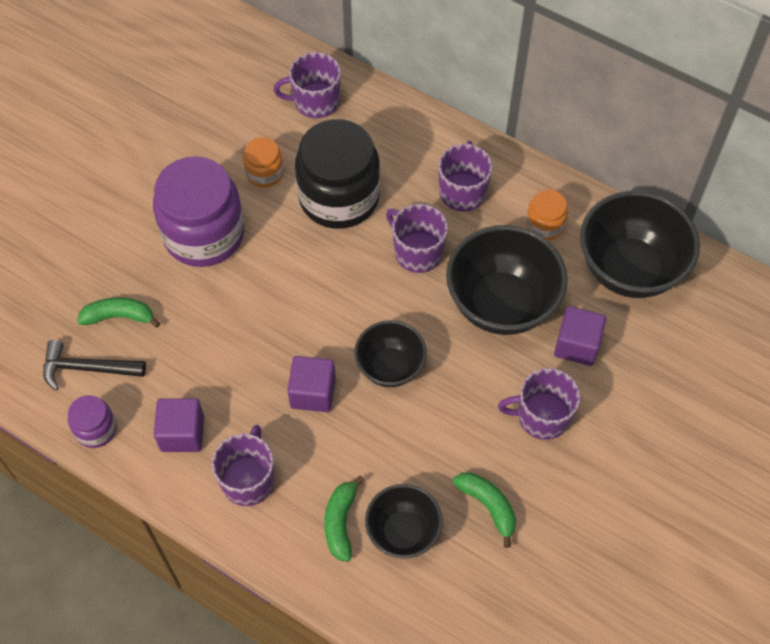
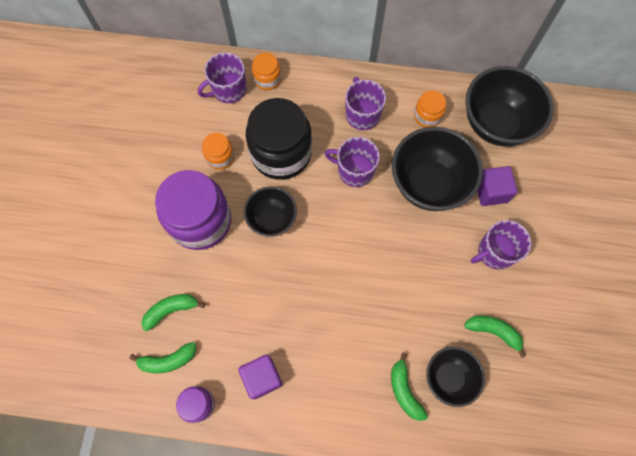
camera: 25 degrees left, 10 degrees up
black hammer [43,340,146,391] -> green banana [129,342,196,373]
purple mug [212,425,274,506] -> none
purple cube [287,356,336,412] -> none
black bowl [354,320,427,387] -> black bowl moved to [244,187,297,237]
none -> orange jar [252,53,281,90]

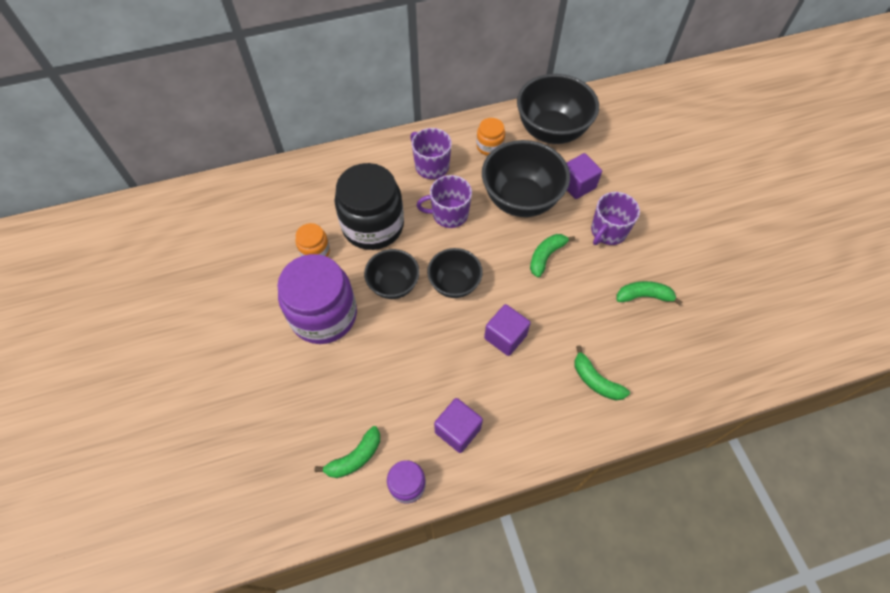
camera: 25 degrees left, 10 degrees down
green banana [142,294,205,331] -> green banana moved to [530,234,575,277]
purple mug [198,52,247,103] -> none
orange jar [252,53,281,90] -> none
black bowl [426,347,485,407] -> black bowl moved to [427,248,483,298]
none -> purple cube [484,304,531,356]

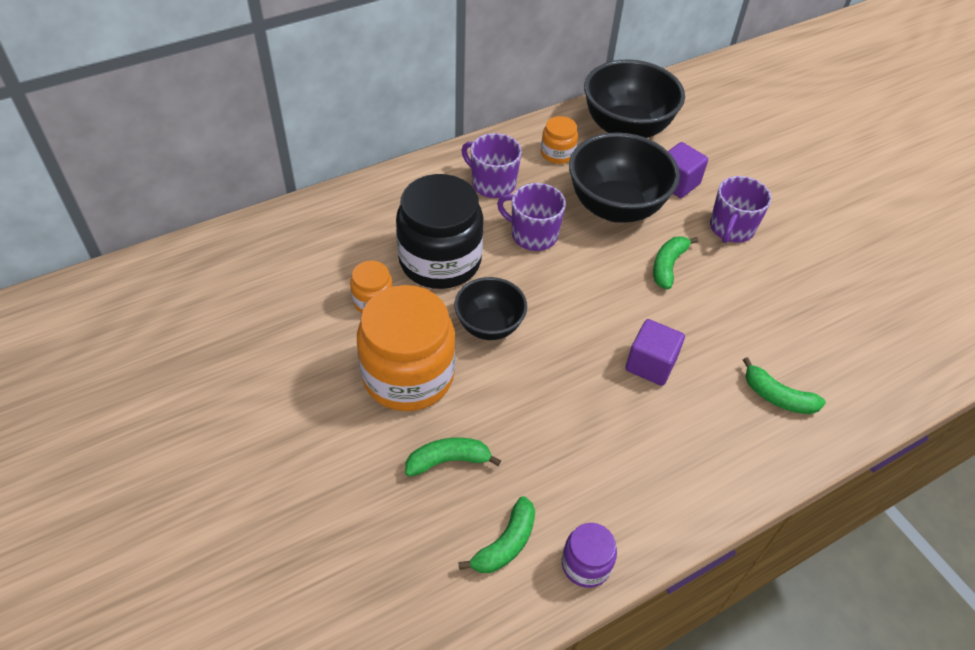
camera: 15 degrees left, 10 degrees down
purple jar [277,254,357,344] -> orange jar [357,285,456,411]
purple mug [417,175,472,228] -> purple mug turned 45 degrees clockwise [497,183,566,251]
black bowl [427,248,483,298] -> none
purple cube [434,398,483,453] -> none
green banana [617,281,682,305] -> green banana moved to [405,437,501,477]

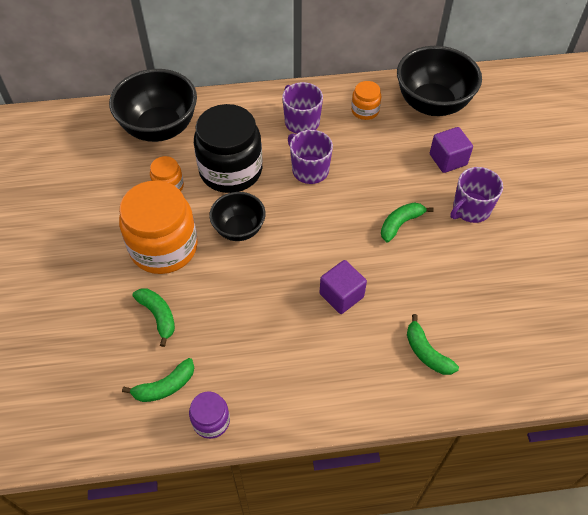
camera: 25 degrees right, 5 degrees up
green banana [405,437,501,477] -> green banana turned 45 degrees clockwise [132,288,175,347]
black bowl [569,132,680,223] -> black bowl moved to [109,69,197,142]

